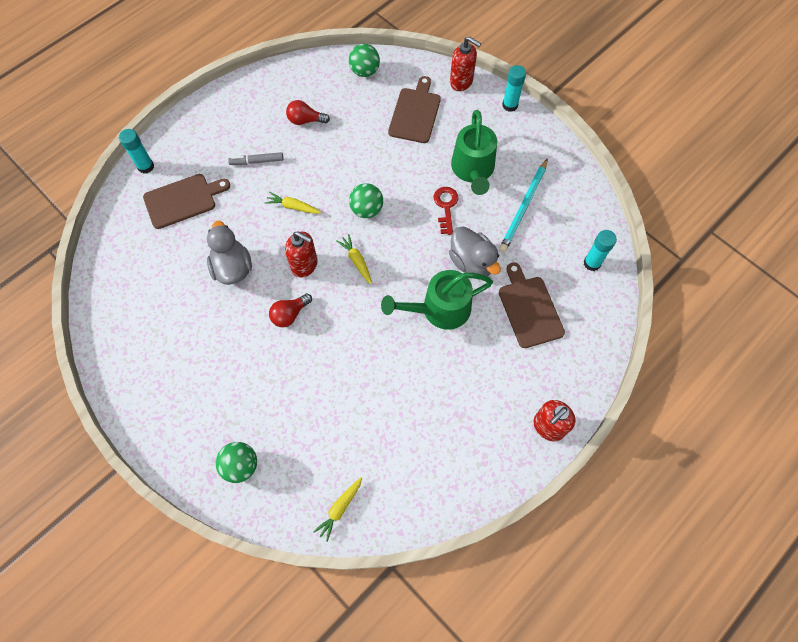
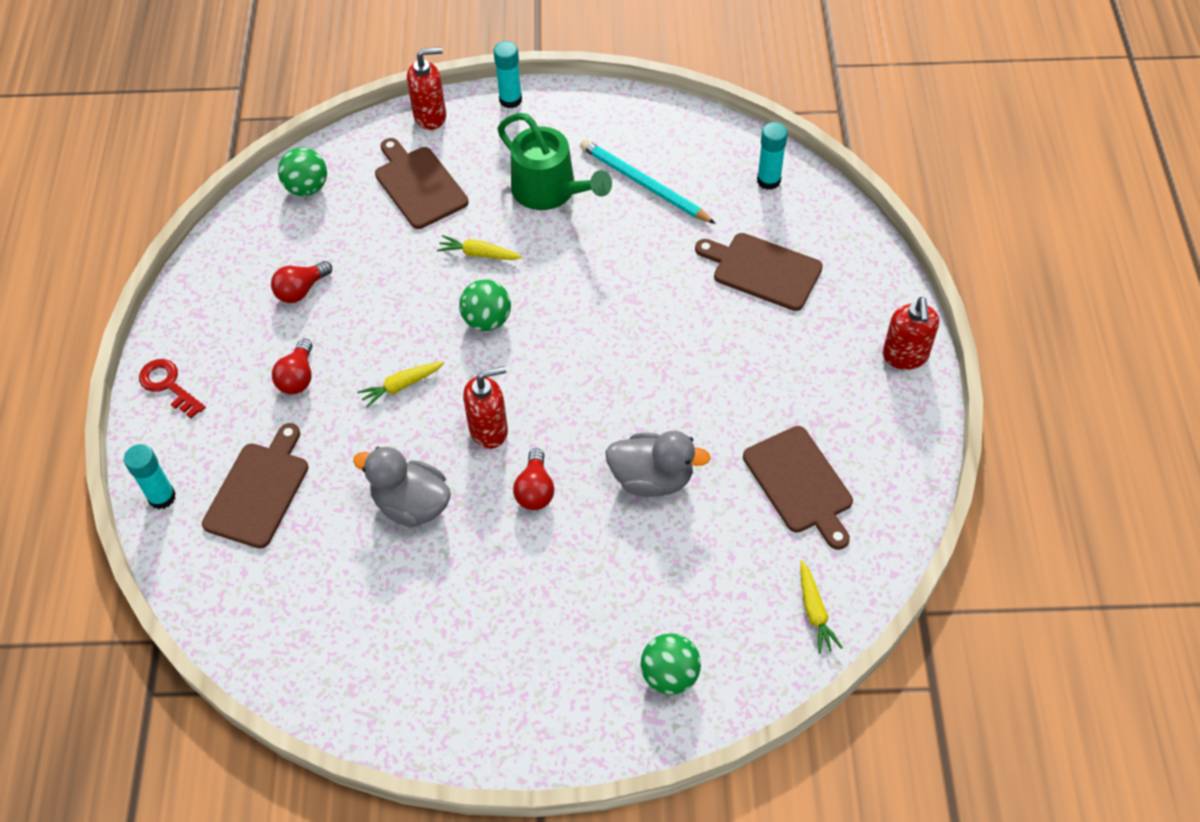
camera: 45 degrees left, 10 degrees down
grey marker [228,152,283,165] -> red light bulb [272,339,312,395]
yellow carrot [337,234,372,285] -> yellow carrot moved to [437,235,522,260]
green watering can [381,270,493,330] -> none
red key [433,187,459,235] -> red key moved to [139,359,206,418]
grey duck [449,226,501,276] -> grey duck moved to [605,431,711,497]
turquoise pencil [499,158,548,252] -> turquoise pencil turned 150 degrees clockwise [580,139,716,224]
none -> brown cutting board [743,426,853,550]

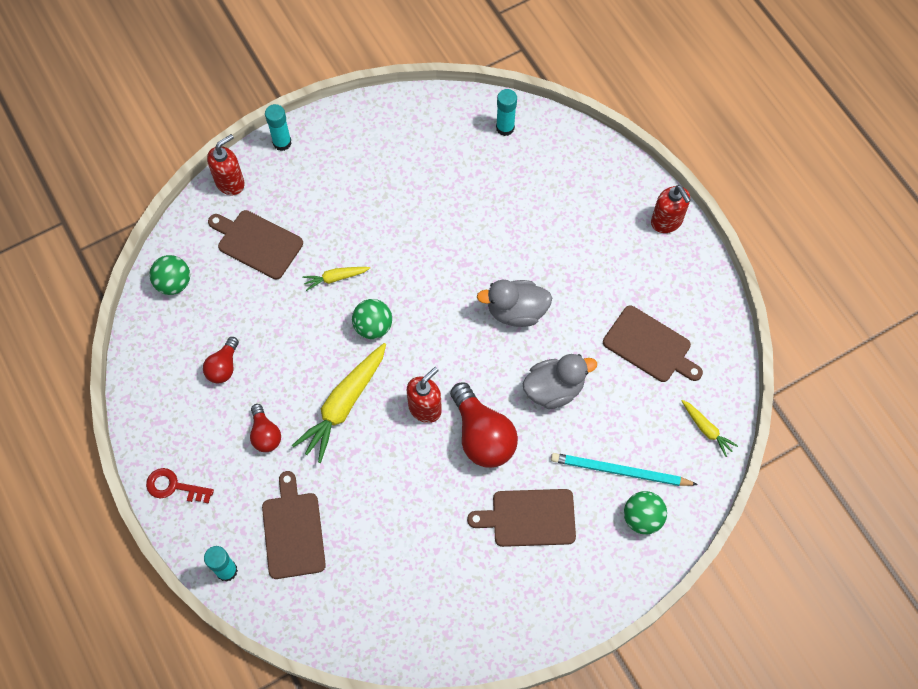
camera: 30 degrees left, 10 degrees up
grey duck [353,447,451,527] -> grey duck moved to [477,280,552,327]
yellow carrot [357,361,444,408] -> yellow carrot [292,343,386,463], size x1.97
green watering can [497,113,612,210] -> none
red light bulb [513,448,554,510] -> red light bulb [450,382,518,468], size x1.80
turquoise pencil [580,139,716,224] -> turquoise pencil moved to [551,453,698,486]
brown cutting board [695,233,823,311] -> brown cutting board moved to [467,489,576,547]

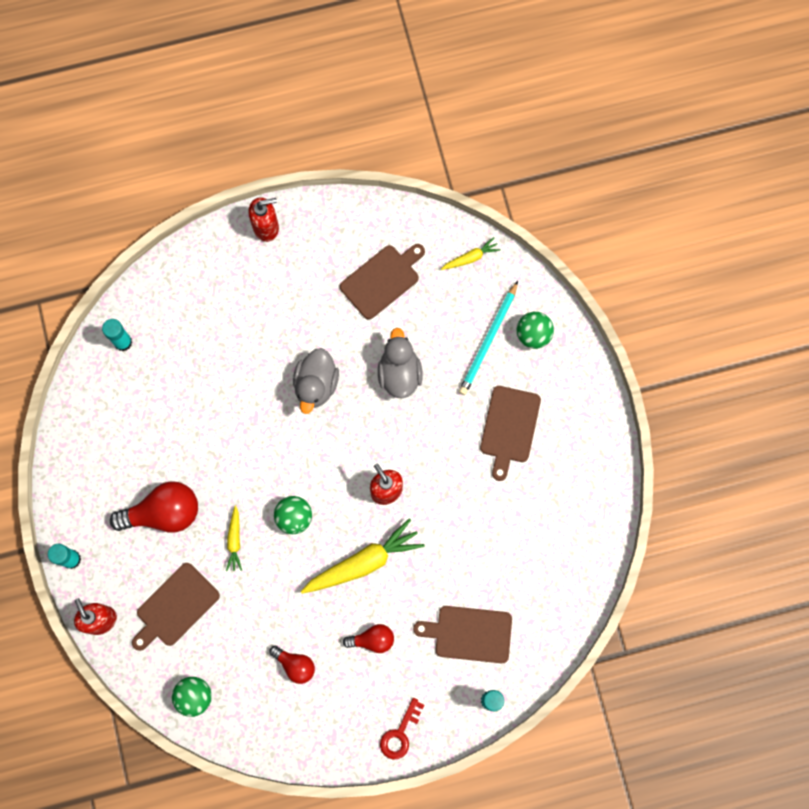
camera: 75 degrees left, 10 degrees up
yellow carrot [292,343,386,463] -> yellow carrot turned 75 degrees counterclockwise [301,518,424,594]
red light bulb [450,382,518,468] -> red light bulb moved to [110,481,198,533]

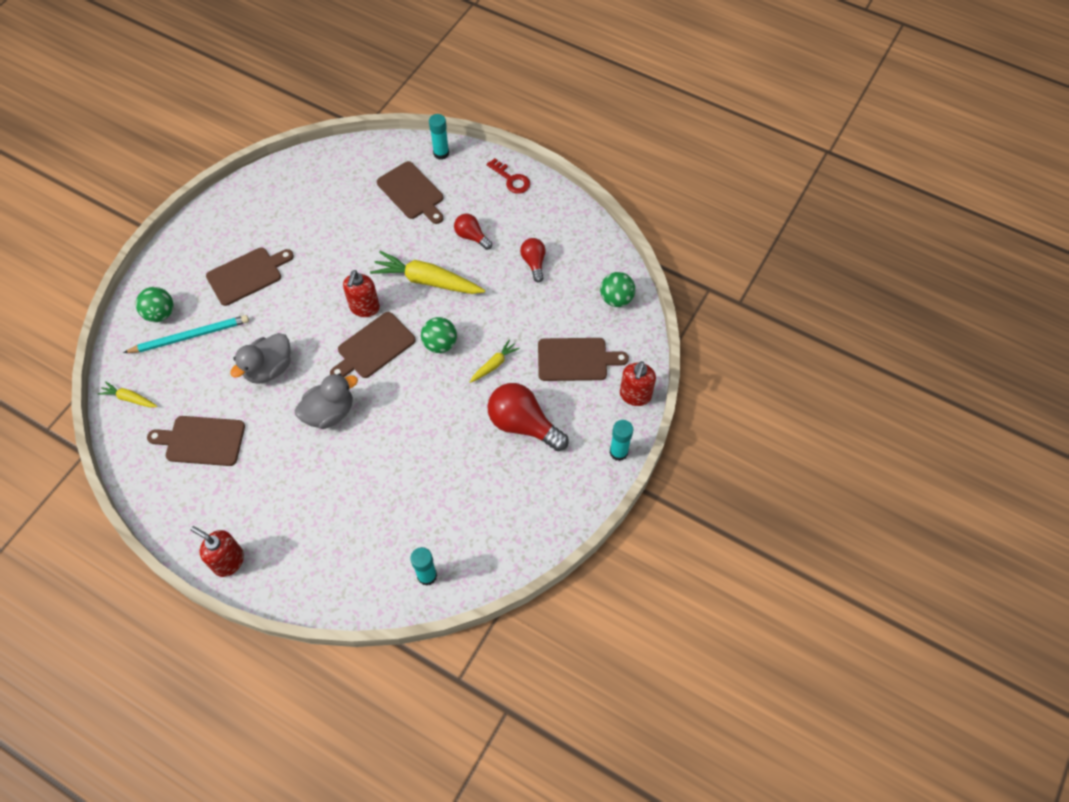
camera: 135 degrees left, 15 degrees down
red key [380,698,425,759] -> red key turned 60 degrees clockwise [487,158,530,194]
none -> brown cutting board [330,312,416,378]

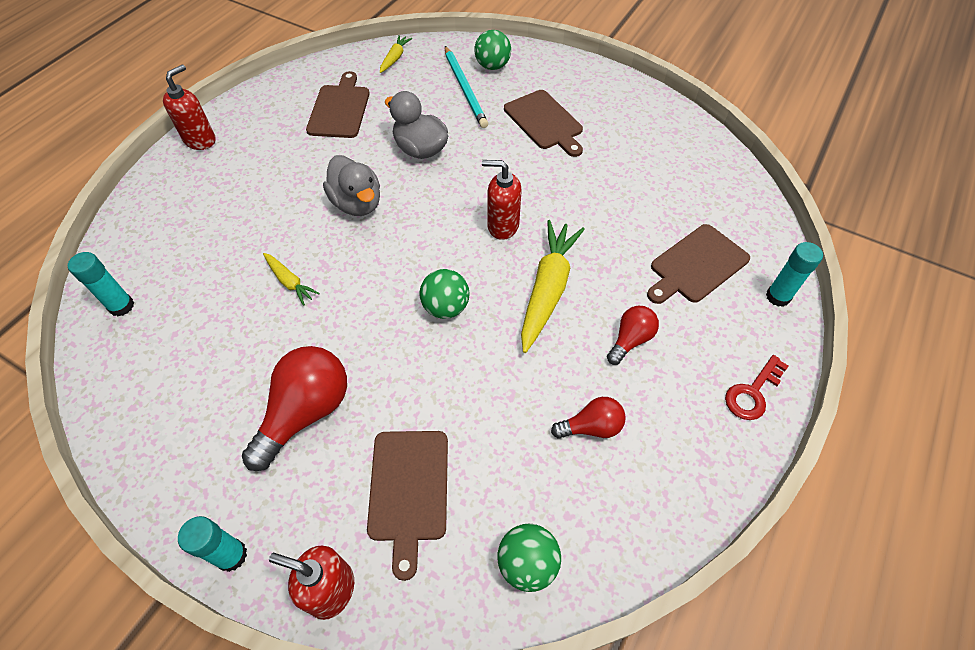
camera: 90 degrees right, 5 degrees down
brown cutting board [330,312,416,378] -> none
yellow carrot [470,340,520,383] -> yellow carrot moved to [263,253,320,306]

